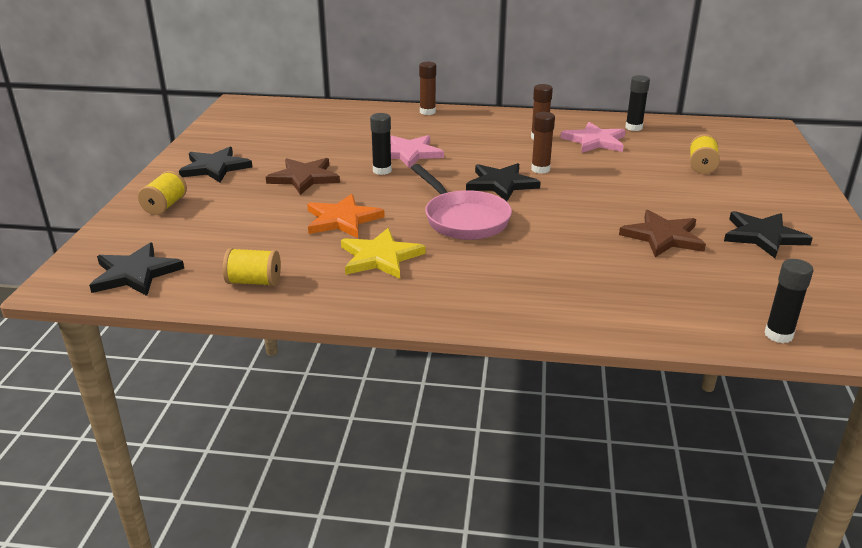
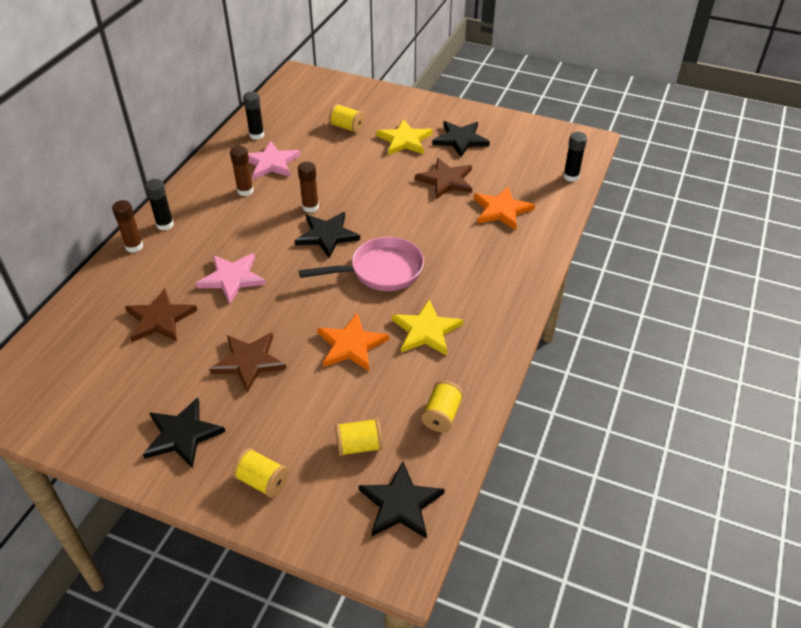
camera: 75 degrees left, 15 degrees up
black glue stick [370,113,392,175] -> black glue stick moved to [145,179,174,231]
none -> brown star [125,288,197,342]
none -> yellow spool [335,418,383,456]
none -> yellow star [376,119,433,155]
none -> orange star [474,186,535,230]

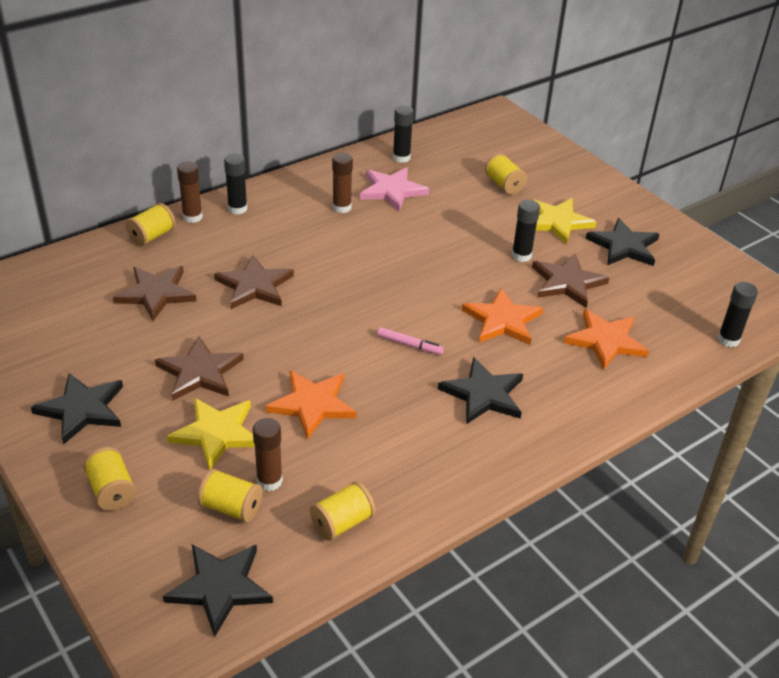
camera: 30 degrees right, 5 degrees down
pink star [196,253,266,304] -> brown star [214,255,294,309]
black star [295,212,360,258] -> black star moved to [438,357,523,425]
brown glue stick [298,162,319,213] -> brown glue stick moved to [253,418,283,491]
pink pan [299,237,424,291] -> pink marker [377,327,444,355]
yellow star [392,299,463,356] -> yellow star moved to [167,398,255,470]
none -> yellow spool [125,203,176,246]
none -> orange star [462,288,543,345]
none -> black glue stick [512,200,540,262]

